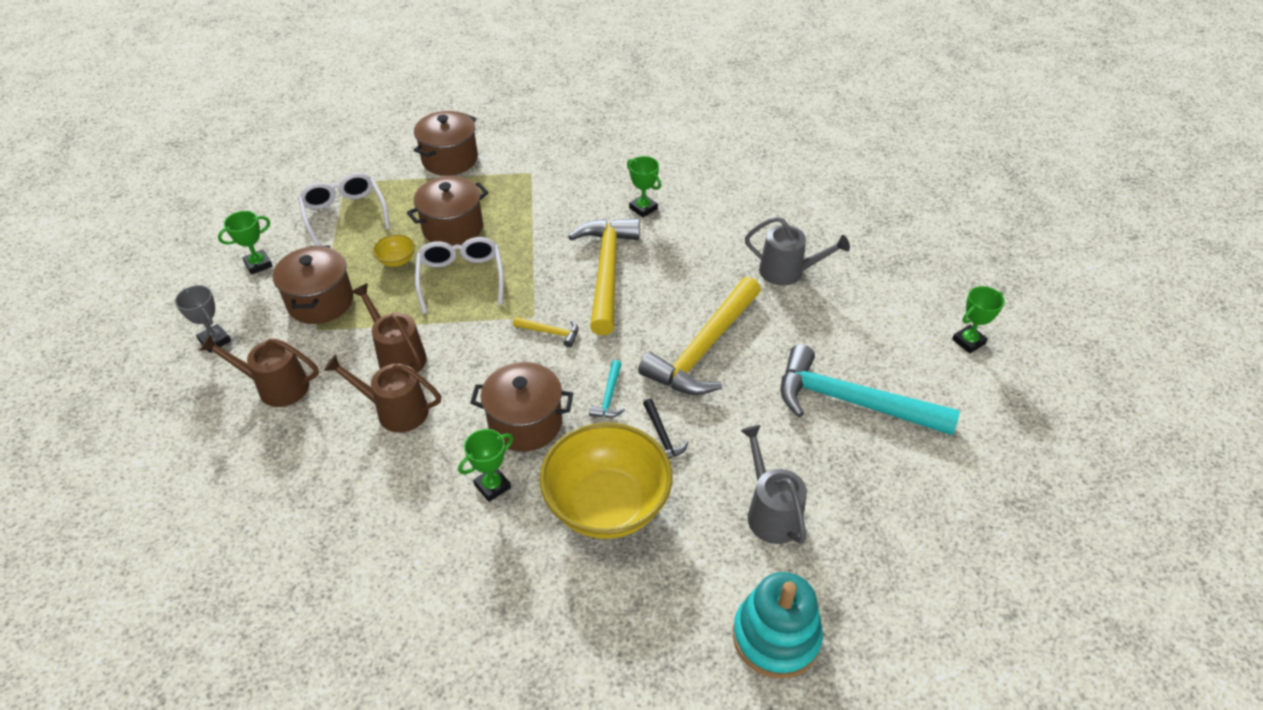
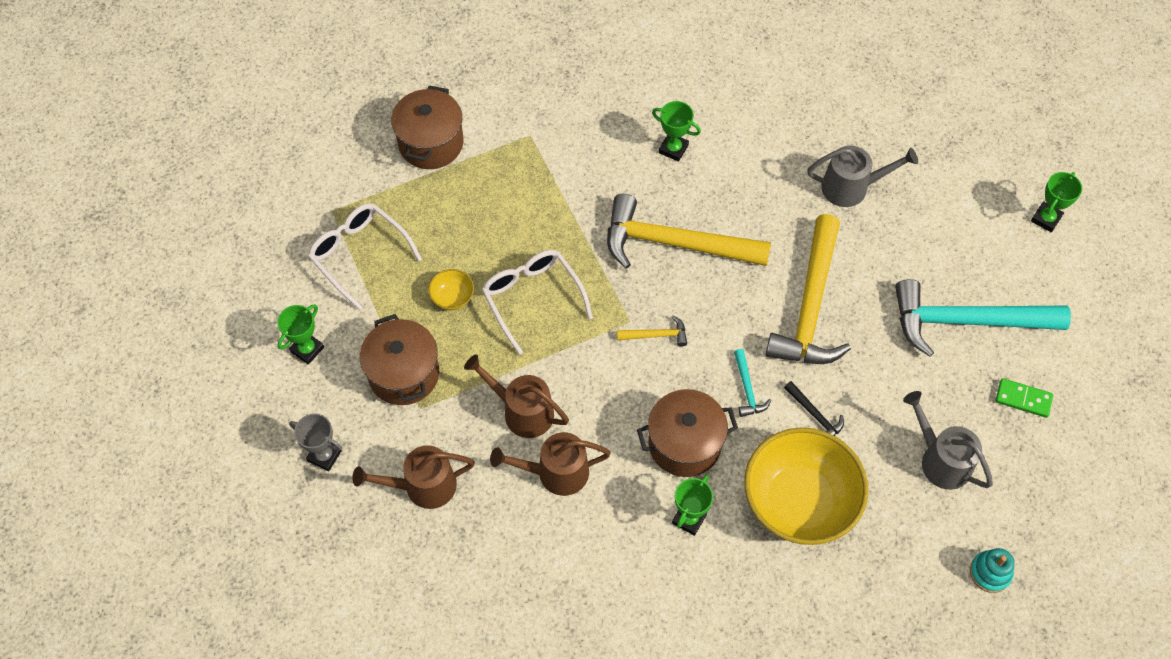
camera: 20 degrees left, 15 degrees up
brown pot [407,176,489,246] -> none
yellow hammer [568,218,640,335] -> yellow hammer turned 60 degrees counterclockwise [607,194,771,269]
turquoise stacking toy [733,572,823,679] -> turquoise stacking toy [970,548,1015,593], size x0.55
none -> green domino [996,378,1053,418]

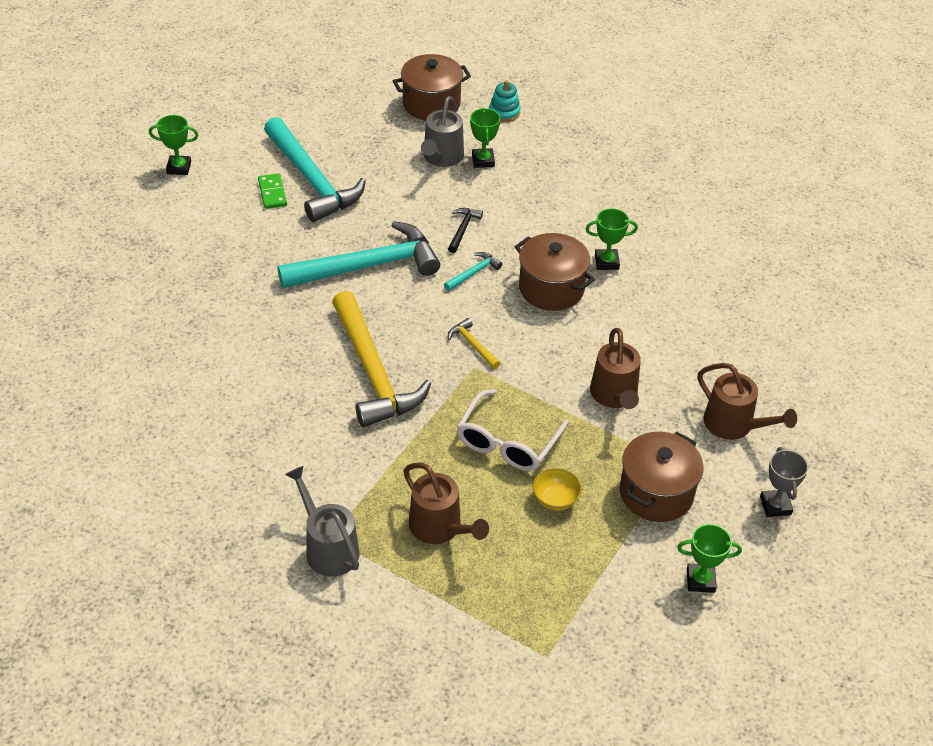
camera: 125 degrees left, 15 degrees down
white glasses [308,203,422,310] -> none
brown pot [391,86,464,169] -> brown pot moved to [393,54,471,120]
brown watering can [490,432,611,496] -> brown watering can moved to [404,463,489,544]
green trophy [652,101,701,162] -> green trophy moved to [470,108,500,168]
yellow bowl [744,428,868,545] -> none
yellow hammer [766,214,851,364] -> turquoise hammer [278,221,440,288]
grey watering can [807,146,918,207] -> grey watering can moved to [285,466,359,577]
green domino [996,378,1053,418] -> green domino moved to [258,173,287,209]

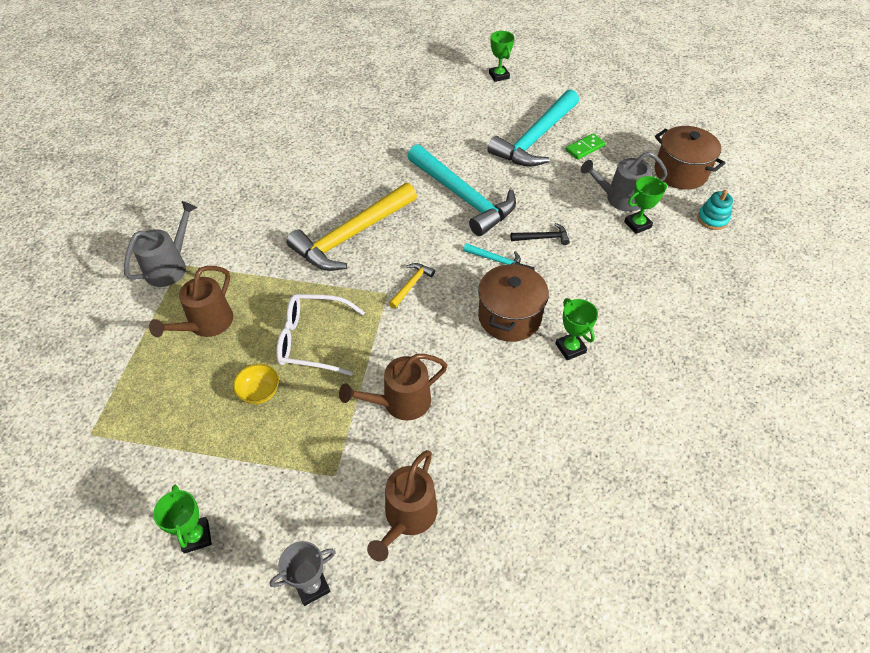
camera: 70 degrees right, 5 degrees up
green domino [258,173,287,209] -> green domino moved to [565,133,606,160]
brown pot [620,432,703,522] -> none

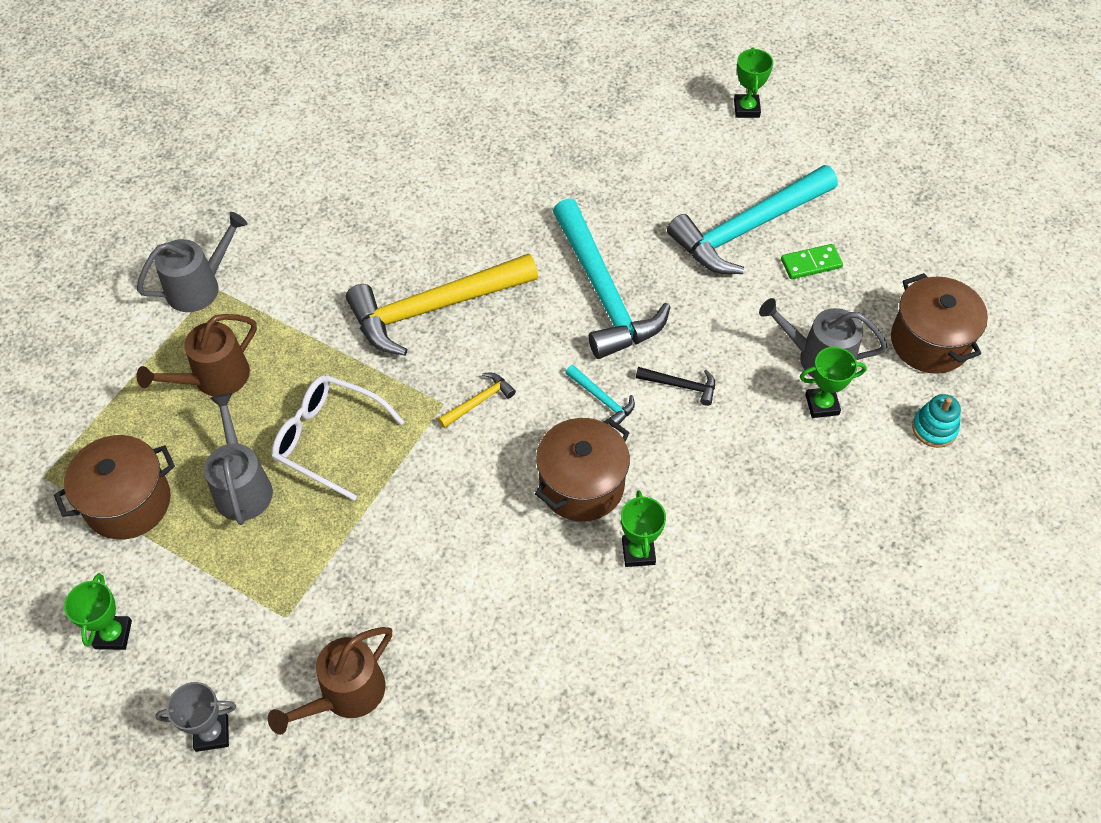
camera: 20 degrees right, 5 degrees up
yellow bowl [233,364,279,404] -> grey watering can [204,393,273,525]
brown watering can [339,354,447,421] -> none
none -> brown pot [54,435,175,540]

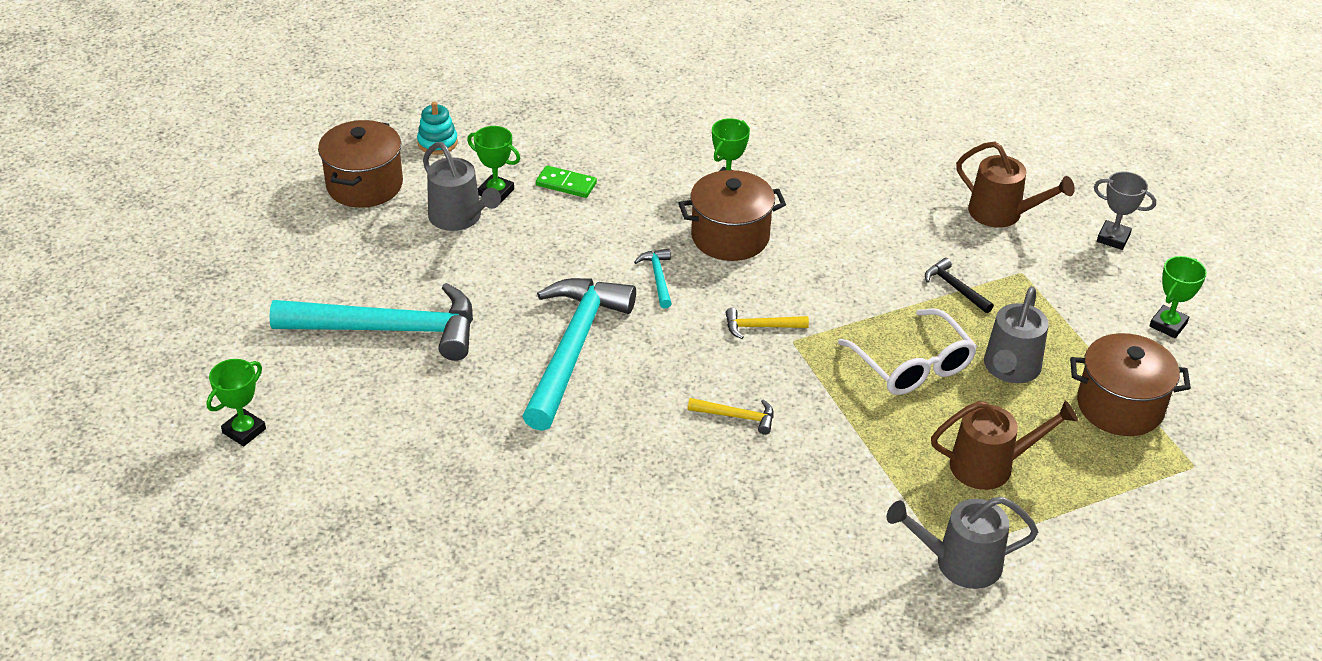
camera: 145 degrees left, 15 degrees down
brown watering can [268,627,392,735] -> brown watering can turned 45 degrees clockwise [956,141,1075,228]
yellow hammer [346,254,538,356] -> yellow hammer [688,398,774,435], size x0.41
black hammer [636,367,715,406] -> black hammer moved to [925,258,994,313]
green domino [781,244,843,279] -> green domino moved to [536,165,597,198]

